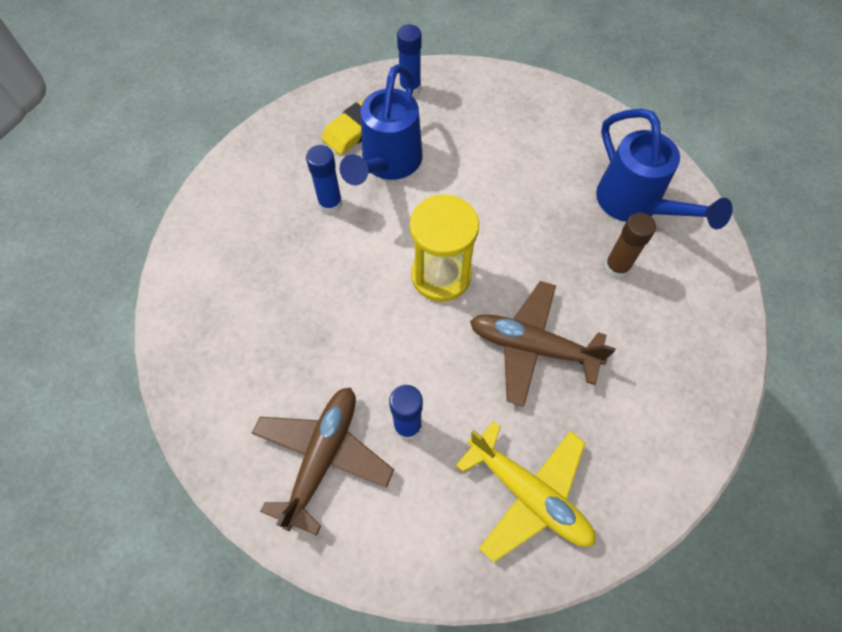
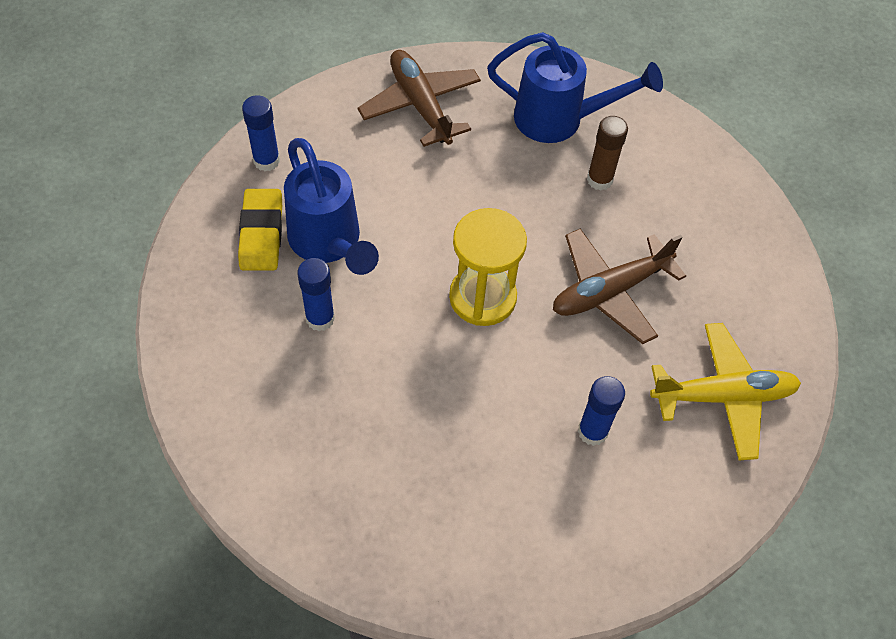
camera: 50 degrees left, 5 degrees down
brown plane [252,387,394,535] -> brown plane moved to [358,50,481,147]

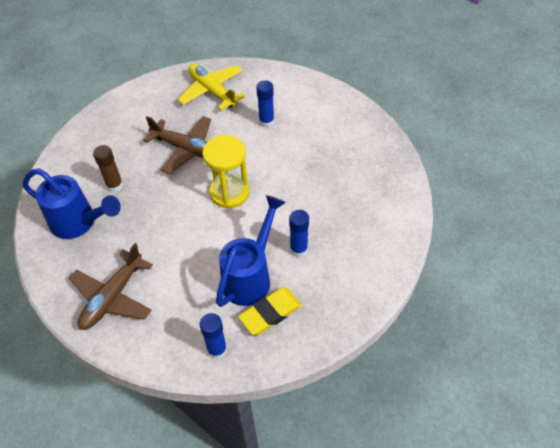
camera: 120 degrees left, 5 degrees down
blue watering can [487,32,663,143] -> blue watering can turned 135 degrees clockwise [23,168,121,239]

